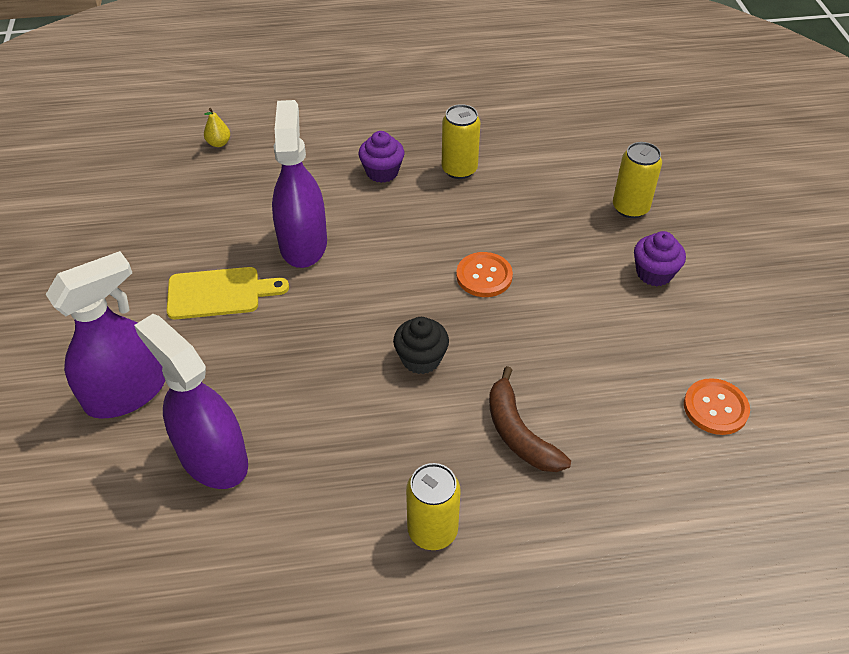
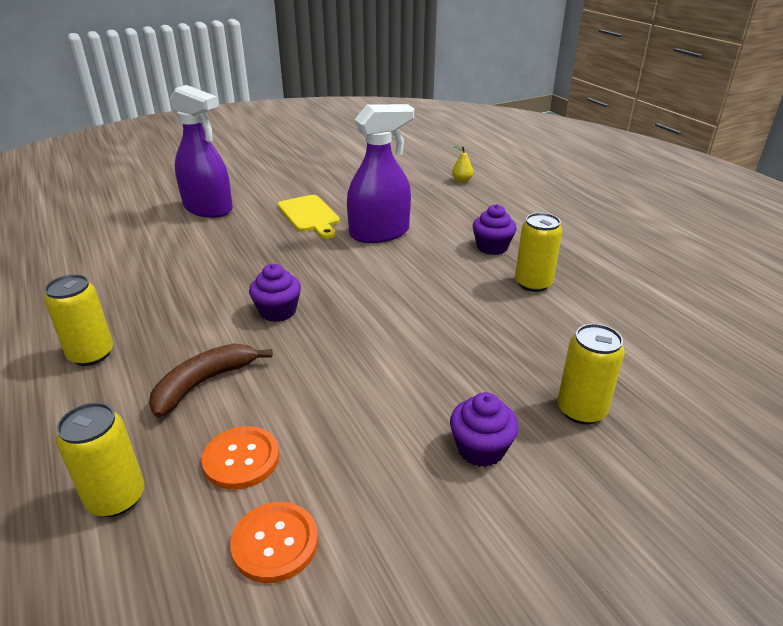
camera: 70 degrees right, 15 degrees down
purple spray bottle [134,314,248,489] -> none
black cupcake [393,317,449,374] -> purple cupcake [249,264,301,322]
orange button [456,252,513,297] -> orange button moved to [202,426,279,490]
none -> yellow can [56,402,145,517]

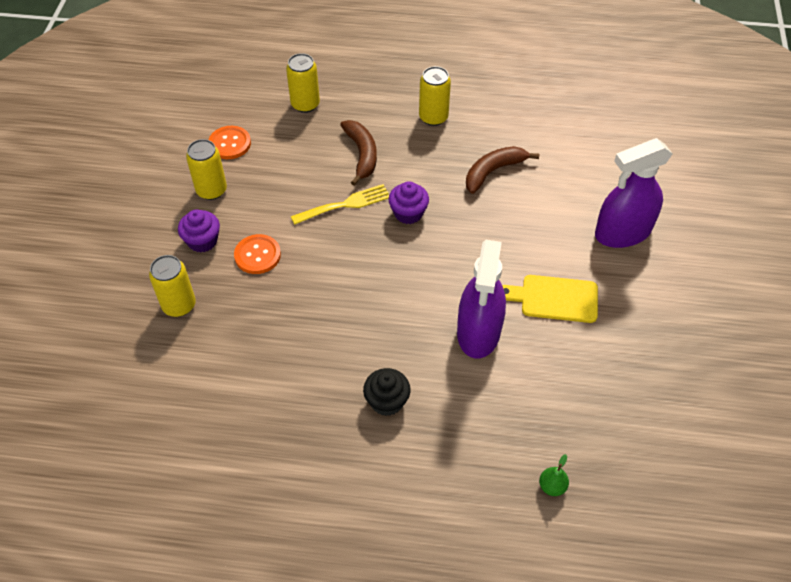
camera: 125 degrees right, 20 degrees up
orange button [202,426,279,490] -> orange button moved to [234,234,281,274]
yellow pear [452,146,473,183] -> green pear [539,454,569,496]
purple cupcake [473,204,517,255] -> black cupcake [363,368,410,416]
yellow can [515,213,562,292] -> yellow can moved to [186,139,227,200]
none -> yellow fork [291,184,389,225]
none -> brown banana [466,146,539,194]

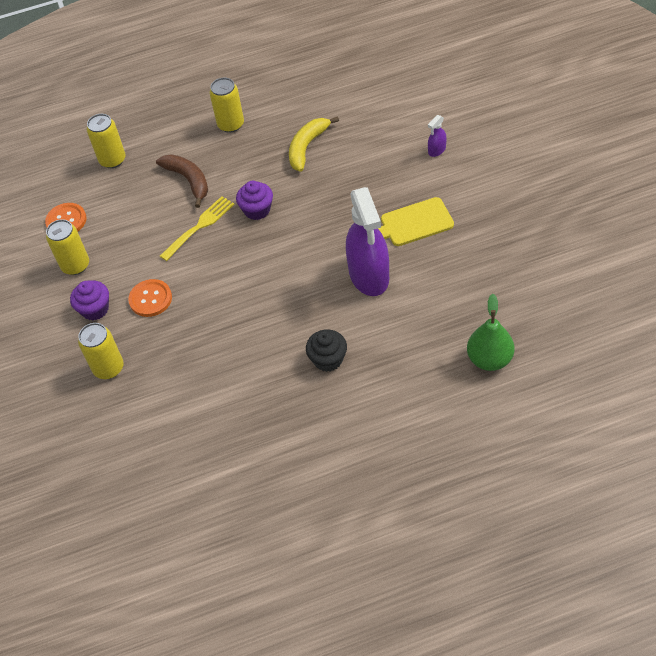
camera: 20 degrees left, 0 degrees up
brown banana [466,146,539,194] -> yellow banana [289,116,339,172]
green pear [539,454,569,496] -> green pear [467,294,515,371], size x1.89
purple spray bottle [595,138,673,248] -> purple spray bottle [428,115,447,157], size x0.41

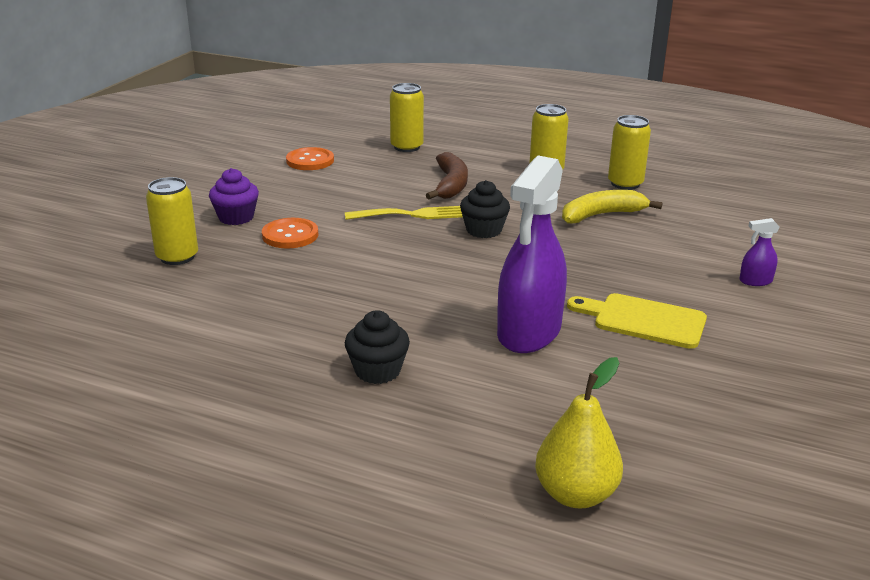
camera: 35 degrees right, 25 degrees down
yellow can [46,219,89,275] -> yellow can moved to [608,115,651,190]
purple cupcake [236,181,273,220] -> black cupcake [460,180,510,238]
green pear [467,294,515,371] -> yellow pear [535,357,623,509]

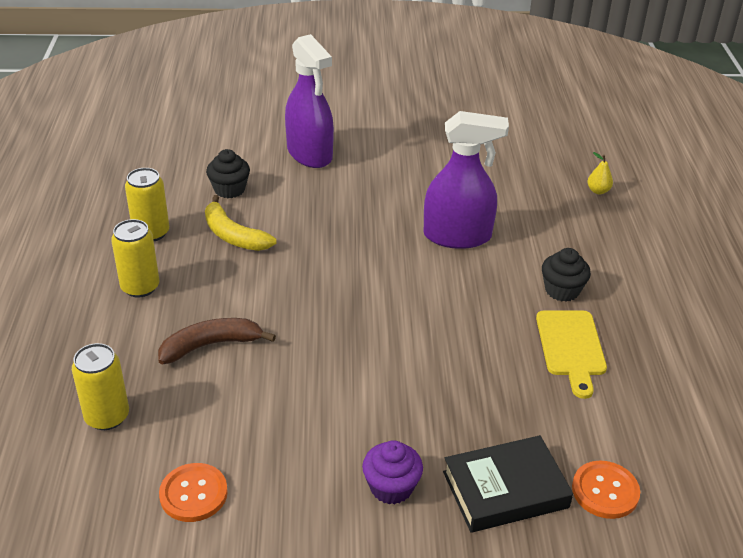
camera: 115 degrees left, 10 degrees up
yellow can [146,177,198,265] -> black book [443,435,573,533]
orange button [262,218,318,248] -> orange button moved to [572,460,640,519]
yellow fork [345,206,463,220] -> none
black cupcake [460,180,510,238] -> black cupcake moved to [206,149,250,198]
yellow pear [535,357,623,509] -> yellow pear [587,152,613,194], size x0.53
yellow cutting board [567,293,707,349] -> yellow cutting board moved to [536,311,607,399]
purple spray bottle [739,218,780,286] -> purple spray bottle [285,34,334,168], size x2.43

